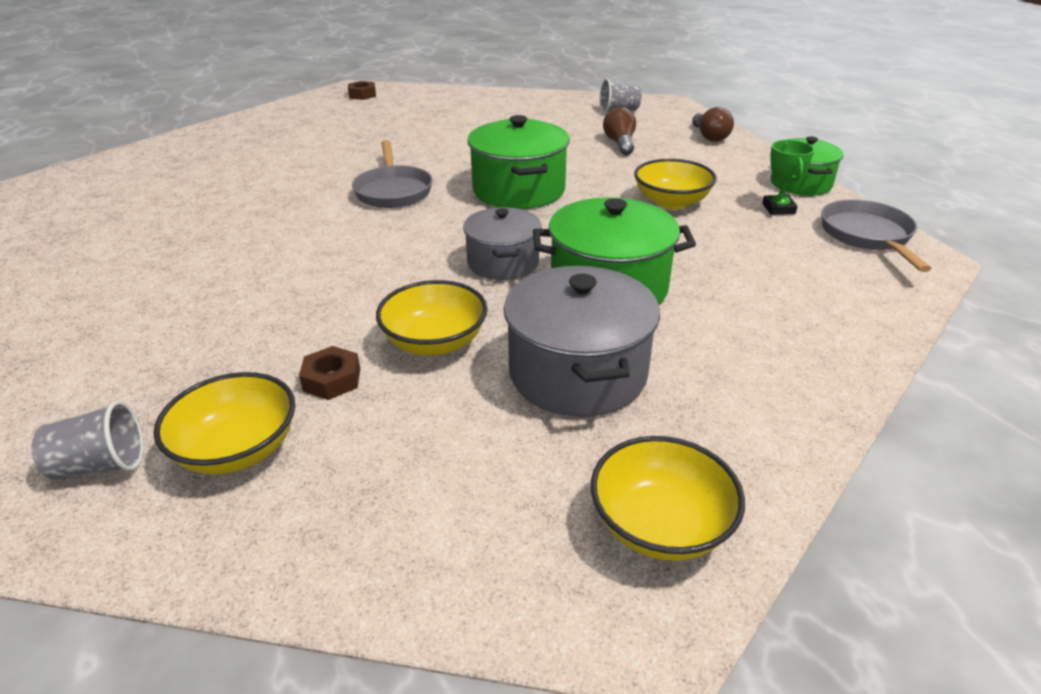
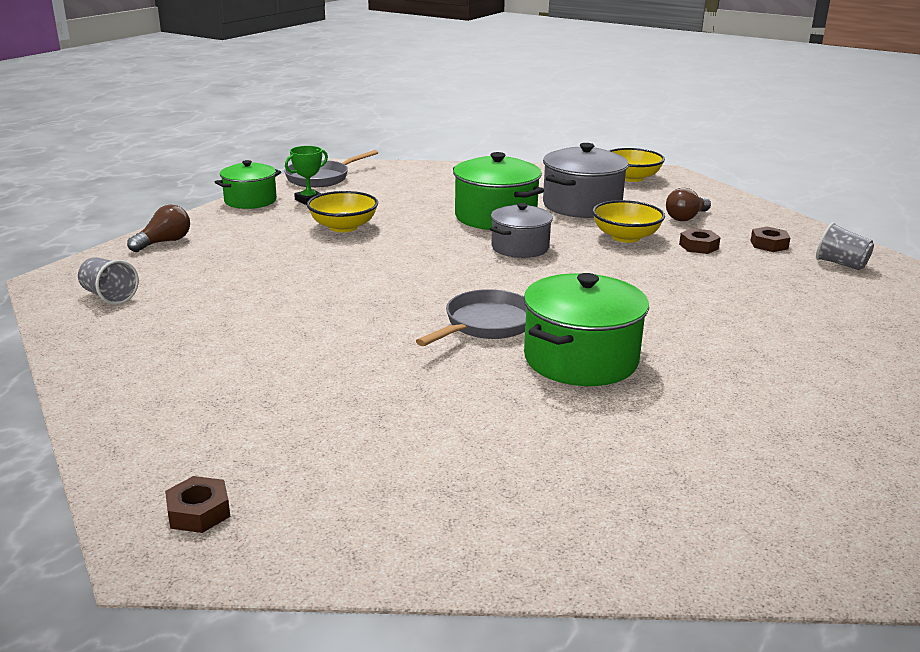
camera: 130 degrees left, 10 degrees down
yellow bowl [153,372,295,475] -> brown nut [750,226,791,252]
green pot [467,115,570,209] -> green pot moved to [524,273,649,386]
brown light bulb [603,107,636,155] -> brown light bulb moved to [666,188,711,221]

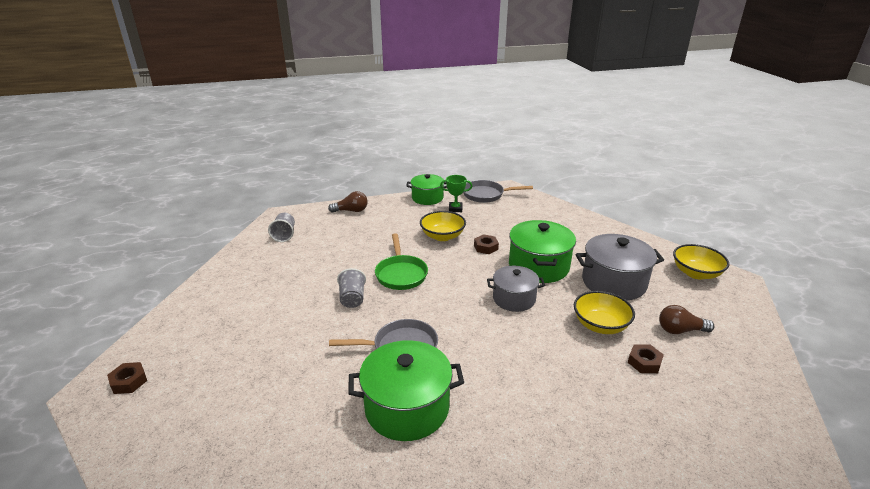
camera: 45 degrees right, 5 degrees up
brown nut [750,226,791,252] -> brown nut moved to [474,234,499,254]
grey cup [816,222,874,270] -> grey cup moved to [337,268,366,308]
none -> green pan [375,233,428,290]

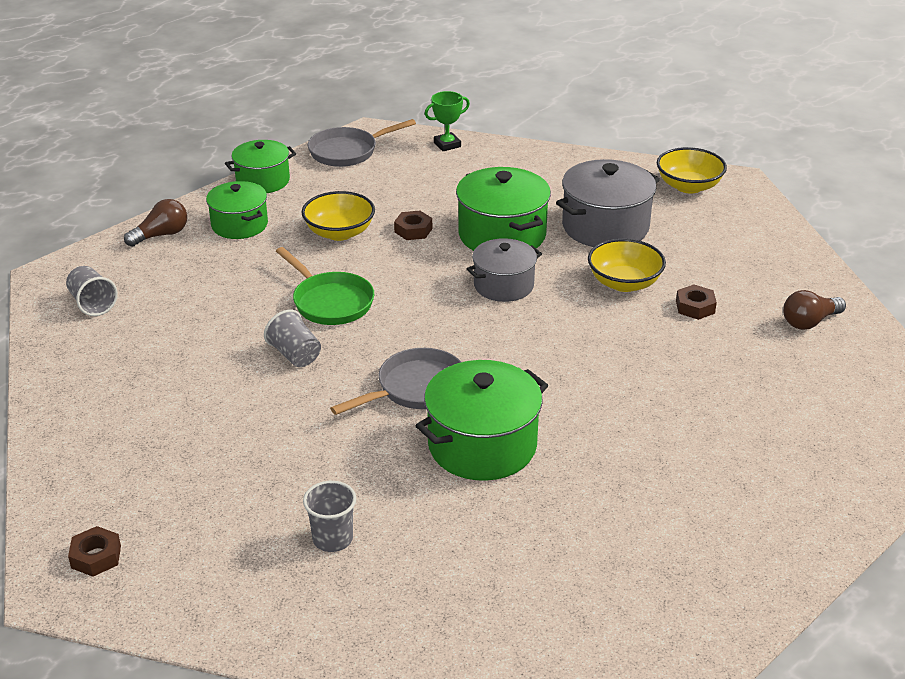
camera: 30 degrees left, 5 degrees up
green trophy [440,175,472,212] -> green trophy moved to [425,91,470,151]
brown light bulb [659,305,714,334] -> brown light bulb moved to [783,290,846,330]
none -> green pot [206,181,268,239]
none -> grey cup [303,481,357,552]

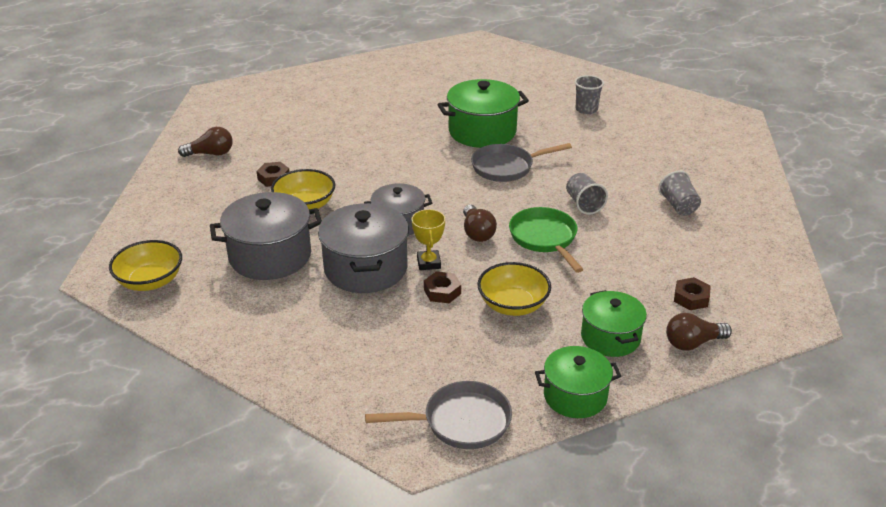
camera: 160 degrees left, 0 degrees up
grey cup [66,266,118,316] -> grey cup moved to [658,171,701,216]
brown nut [68,526,121,577] -> brown nut moved to [674,277,711,310]
green trophy [425,91,470,151] -> none
green pot [456,167,551,251] -> grey pot [318,203,409,293]
none -> yellow trophy [412,209,445,270]
none -> brown light bulb [463,205,497,242]

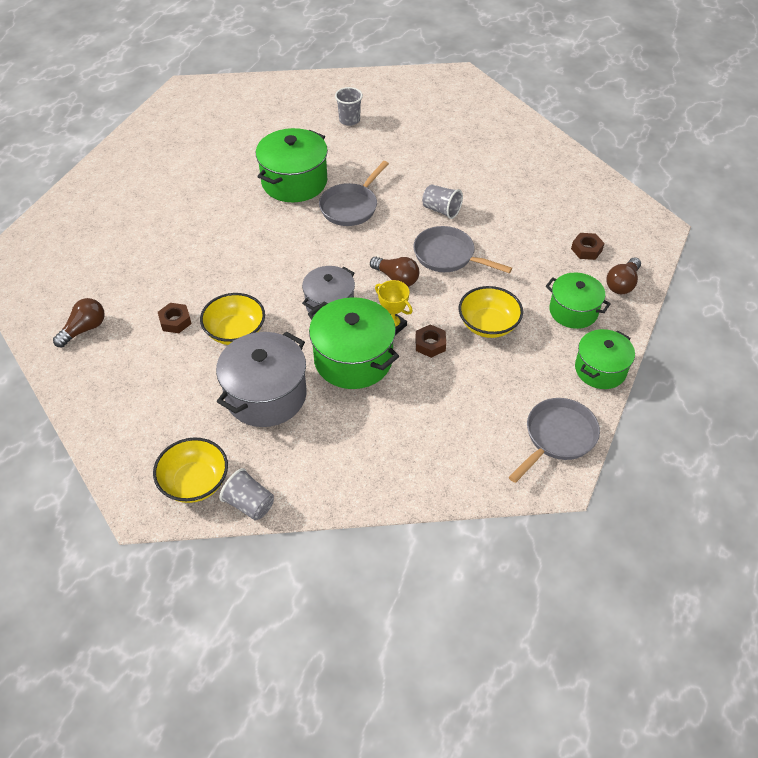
camera: 40 degrees left, 15 degrees up
grey pot [318,203,409,293] -> green pot [308,297,399,389]
green pan [509,207,584,273] -> grey pan [413,226,512,273]
grey cup [658,171,701,216] -> grey cup moved to [219,468,274,520]

